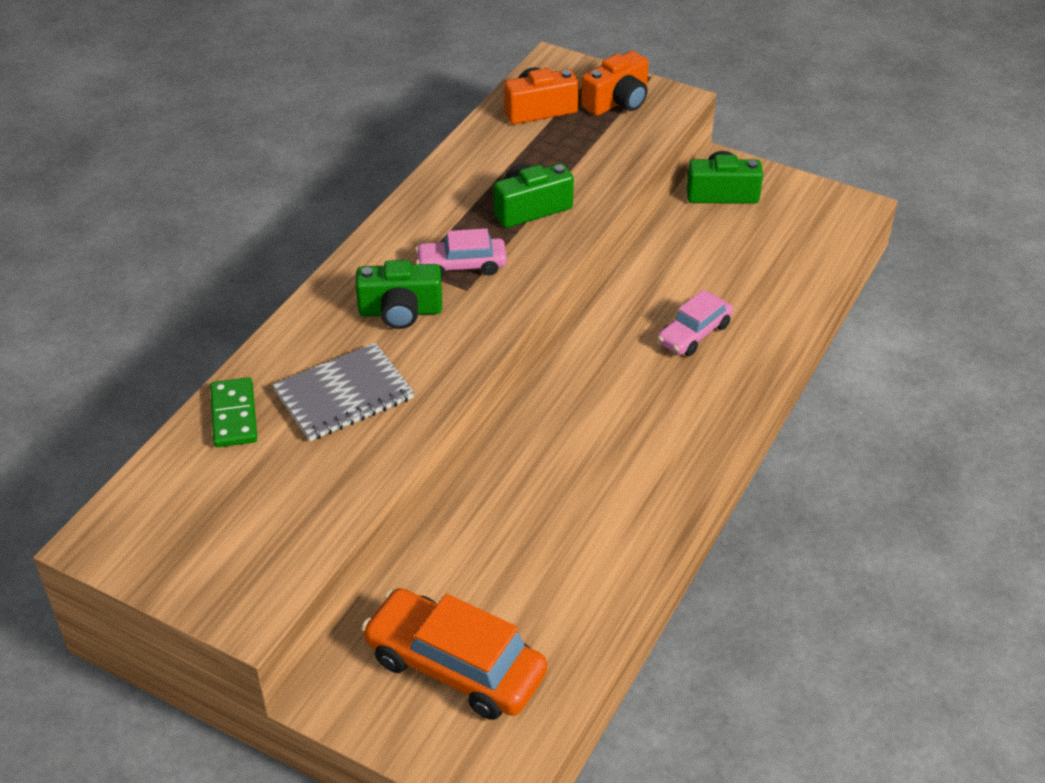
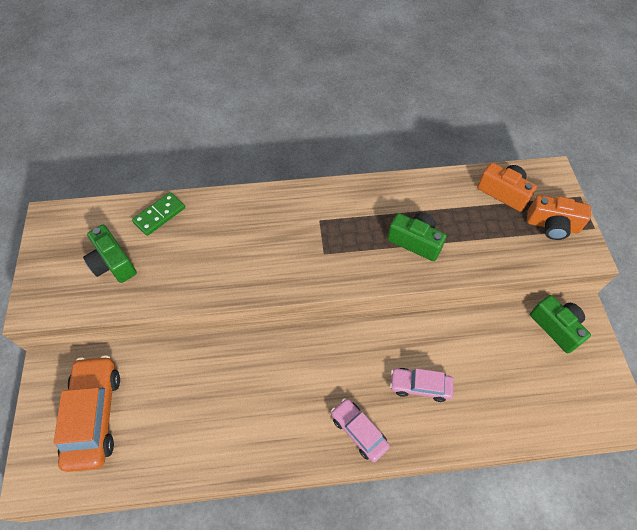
camera: 55 degrees right, 15 degrees up
grey notebook [272,343,414,441] -> none
green camera [356,260,442,329] -> green camera moved to [83,225,137,283]
pink car [415,228,507,278] -> pink car moved to [331,398,390,462]

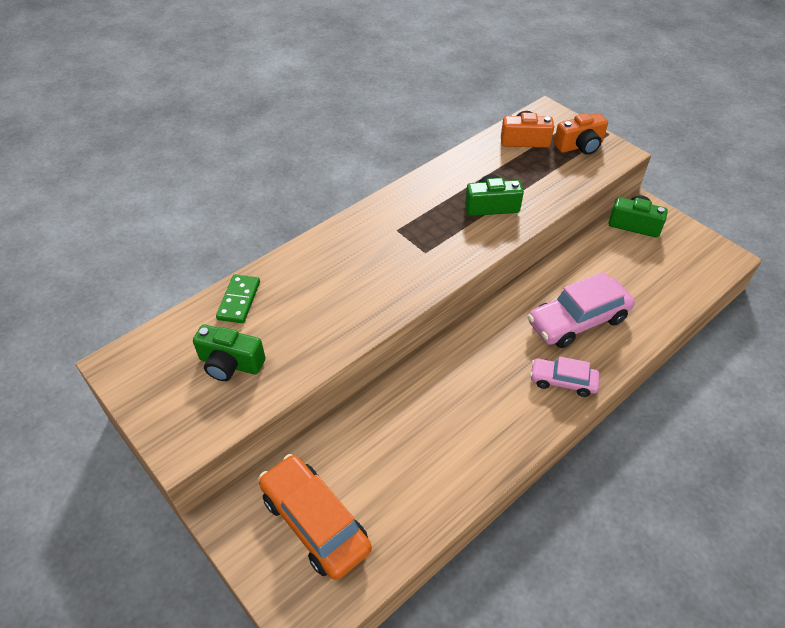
camera: 35 degrees left, 10 degrees down
pink car [390,368,454,402] -> pink car [528,272,635,348], size x1.71

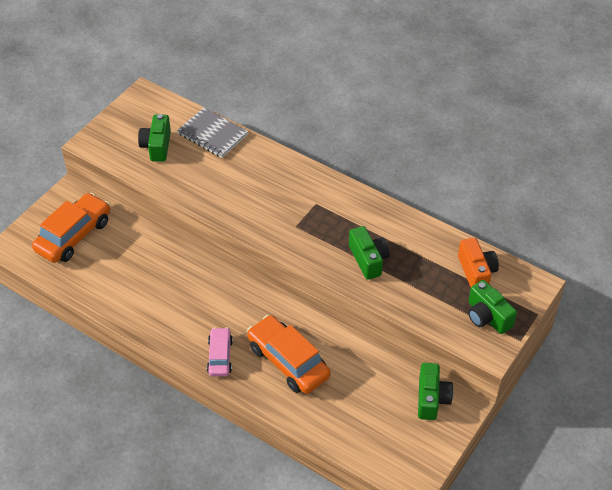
camera: 75 degrees right, 0 degrees up
green domino [216,275,260,323] -> grey notebook [177,107,249,158]
pink car [528,272,635,348] -> orange car [247,315,331,394]
orange camera [554,113,608,155] -> green camera [468,280,517,334]

